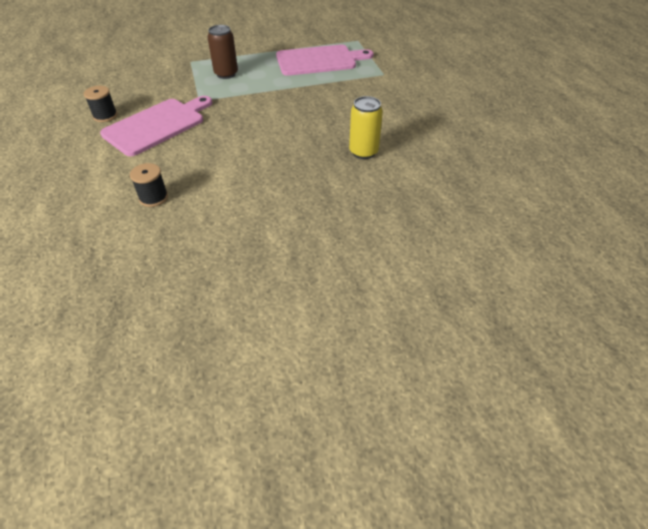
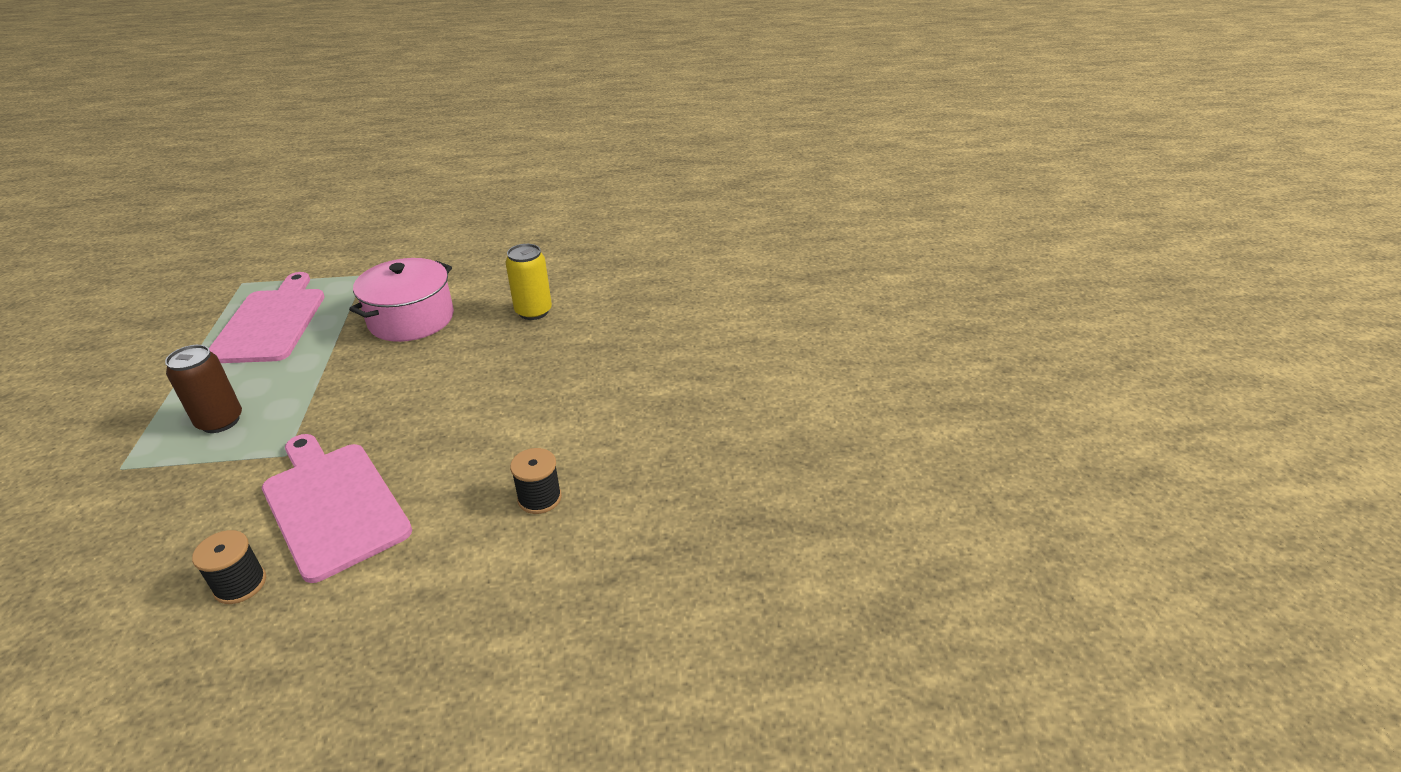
camera: 80 degrees left, 10 degrees down
none -> pink pot [349,258,454,342]

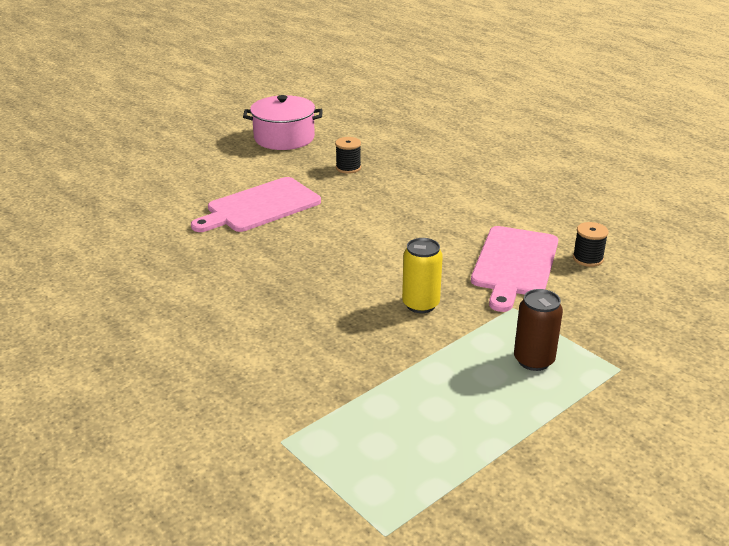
camera: 125 degrees left, 5 degrees down
pink cutting board [209,272,325,363] -> pink cutting board moved to [191,177,321,232]
pink pot [349,258,454,342] -> pink pot moved to [243,95,323,150]
yellow can [505,244,552,320] -> yellow can moved to [402,238,443,313]
black spool [510,448,562,514] -> black spool moved to [335,137,361,174]

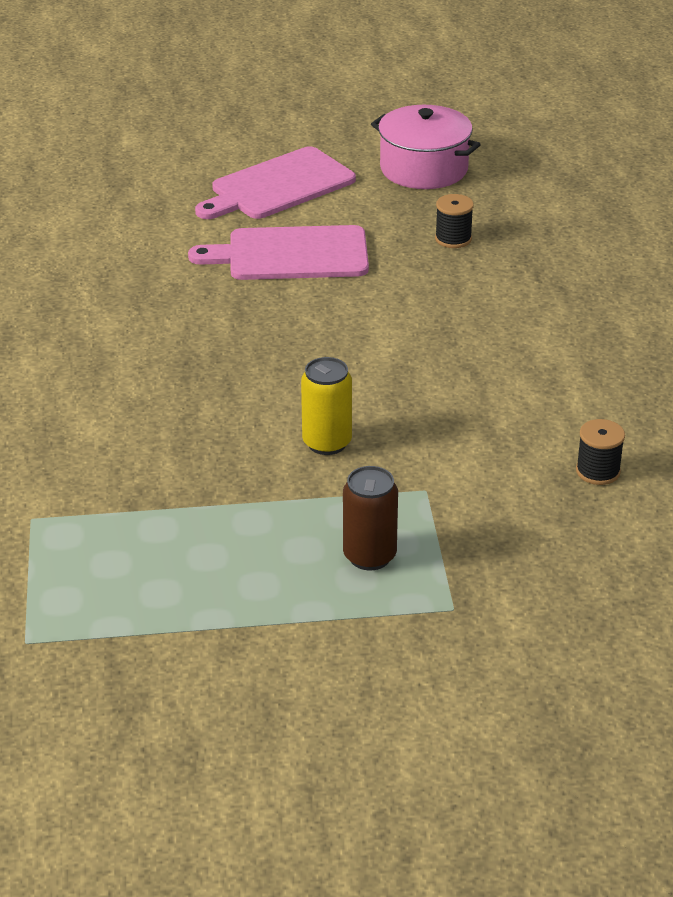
camera: 35 degrees right, 5 degrees up
pink cutting board [471,226,558,312] -> pink cutting board moved to [195,146,356,219]

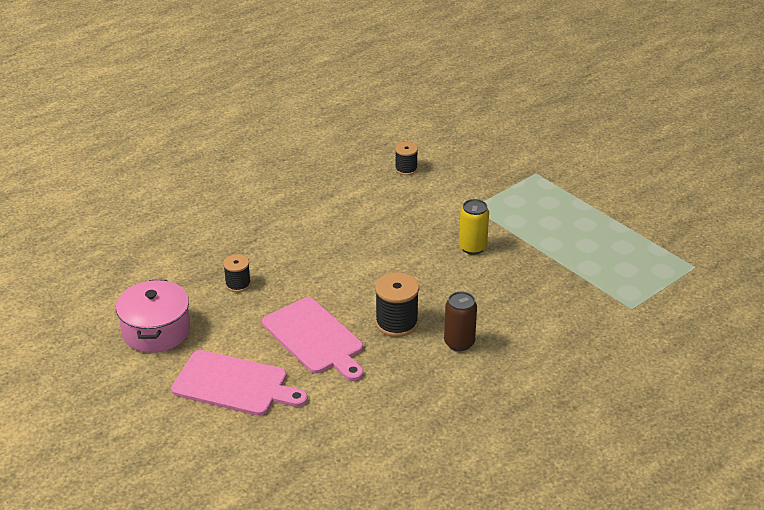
camera: 125 degrees left, 0 degrees up
brown can [343,466,398,570] -> brown can moved to [444,291,477,351]
none -> black spool [375,272,419,337]

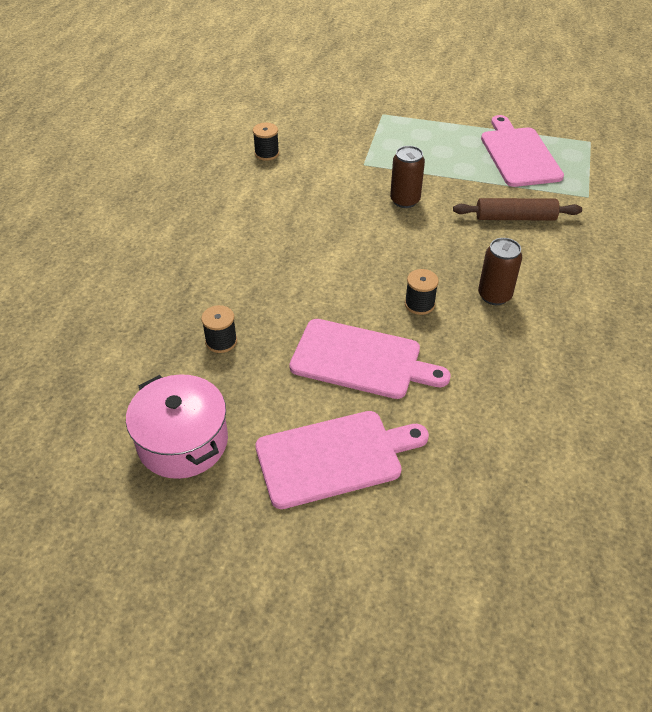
camera: 35 degrees left, 10 degrees up
black spool [375,272,419,337] -> black spool [405,269,439,315], size x0.62
yellow can [459,199,489,255] -> brown can [390,146,425,208]
none -> brown rolling pin [453,198,582,221]
none -> pink cutting board [481,115,564,187]

